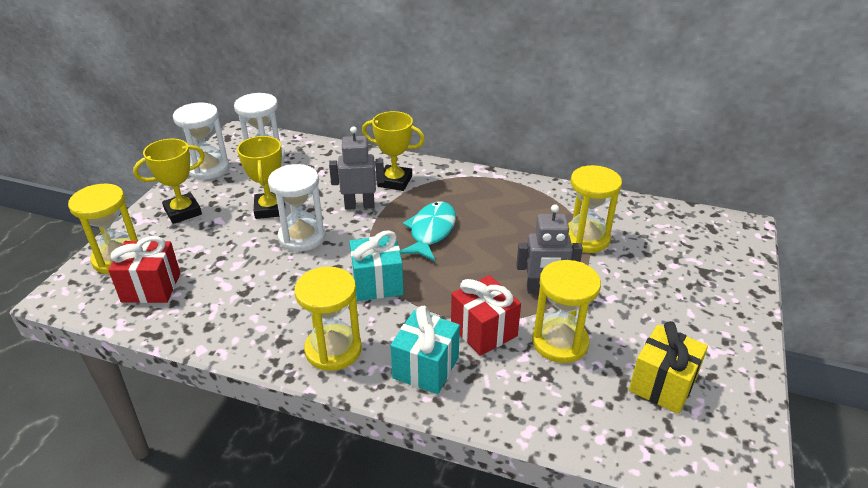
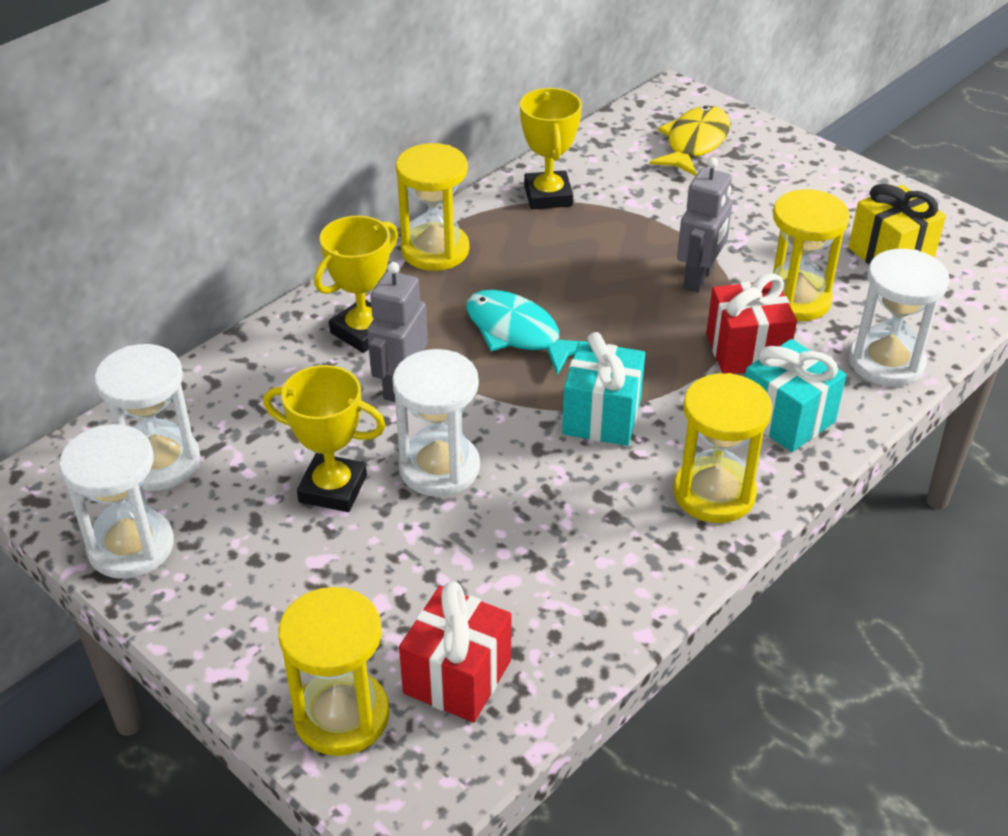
camera: 65 degrees left, 5 degrees up
yellow trophy [133,139,205,224] -> yellow trophy moved to [520,88,582,209]
yellow hourglass [568,165,622,253] -> yellow hourglass moved to [396,143,469,271]
none -> yellow fish [650,106,730,176]
none -> white hourglass [849,249,949,386]

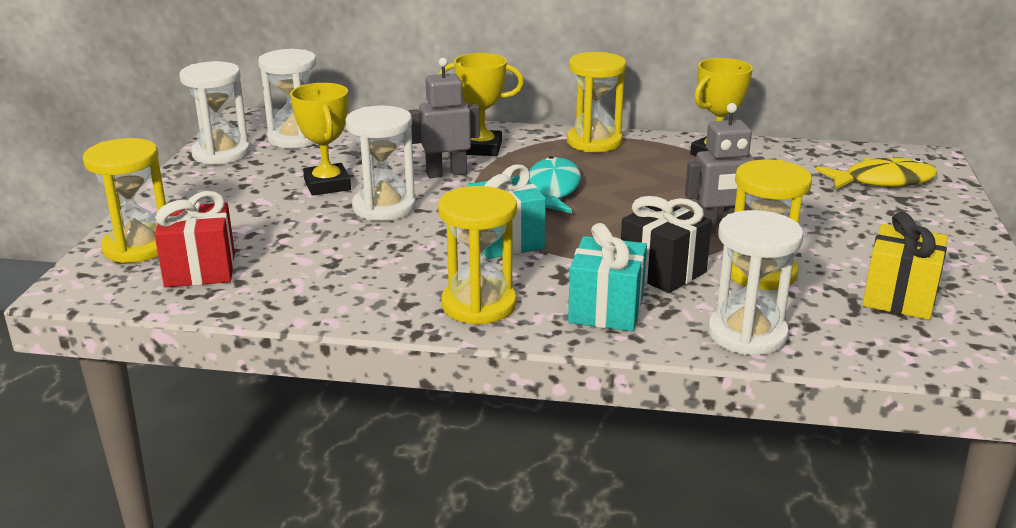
camera: 55 degrees right, 15 degrees down
red gift [706,273,797,374] -> black gift [621,196,712,293]

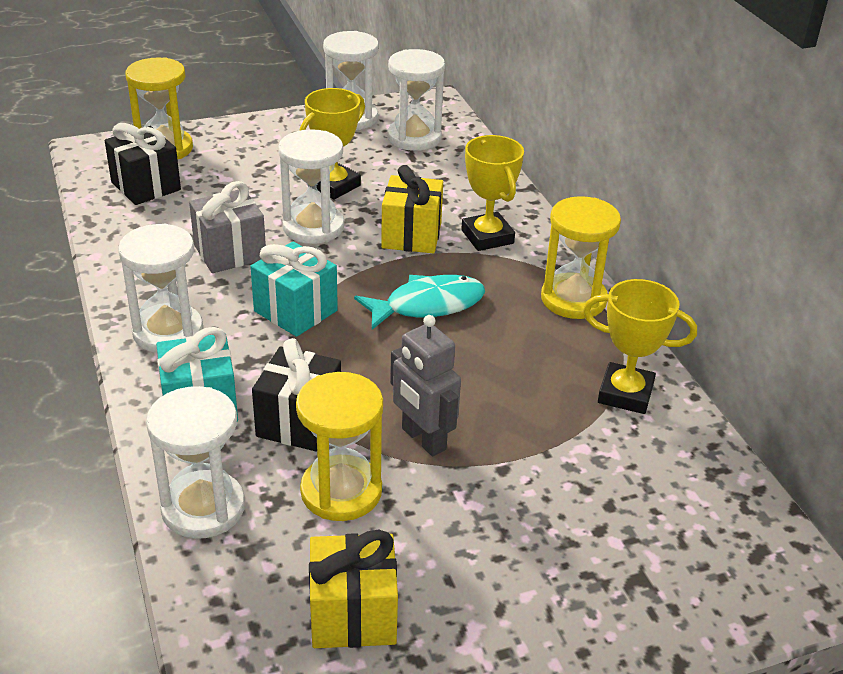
camera: 60 degrees right, 10 degrees up
red gift [154,191,235,287] -> black gift [105,123,181,205]
grey robot [408,58,480,178] -> yellow gift [381,165,443,253]
yellow hourglass [438,186,517,325] -> white hourglass [118,224,203,353]
yellow fish [816,158,938,190] -> none
none -> grey gift [189,181,266,273]

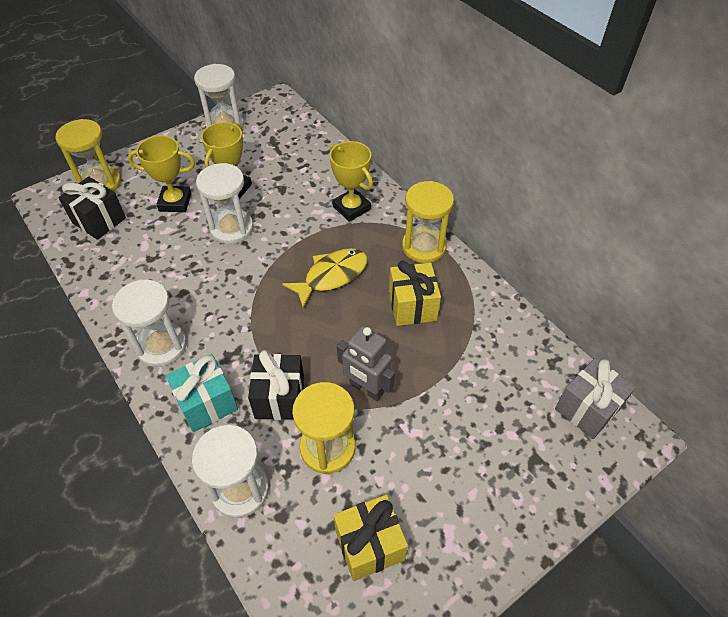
camera: 15 degrees left, 15 degrees up
grey gift [189,181,266,273] -> grey gift moved to [555,358,635,439]
turquoise gift [250,242,338,337] -> none
turquoise fish [354,275,485,330] -> yellow fish [282,248,368,308]
yellow gift [381,165,443,253] -> yellow gift moved to [389,260,441,326]
white hourglass [387,49,445,151] -> none
yellow trophy [583,279,697,414] -> yellow trophy moved to [128,135,195,212]

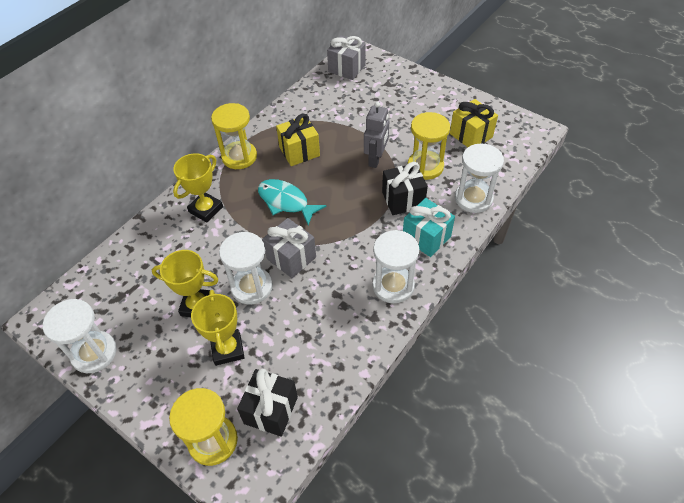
camera: 105 degrees left, 0 degrees up
yellow fish [282,248,368,308] -> turquoise fish [258,179,327,225]
none -> grey gift [262,218,316,278]

